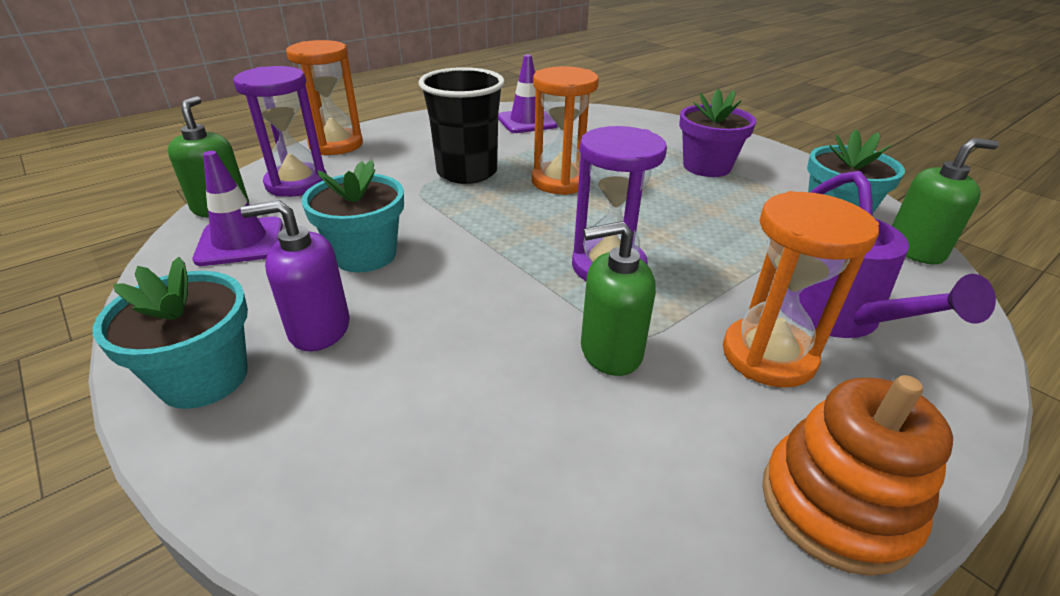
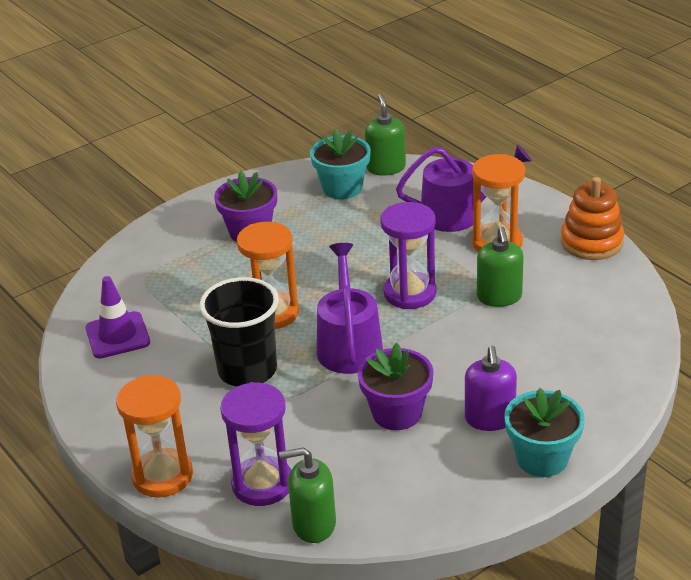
camera: 85 degrees left, 0 degrees up
purple traffic cone [192,151,283,266] -> none
turquoise flower pot [302,160,404,272] -> purple flower pot [358,343,434,430]
none -> purple watering can [317,243,383,374]

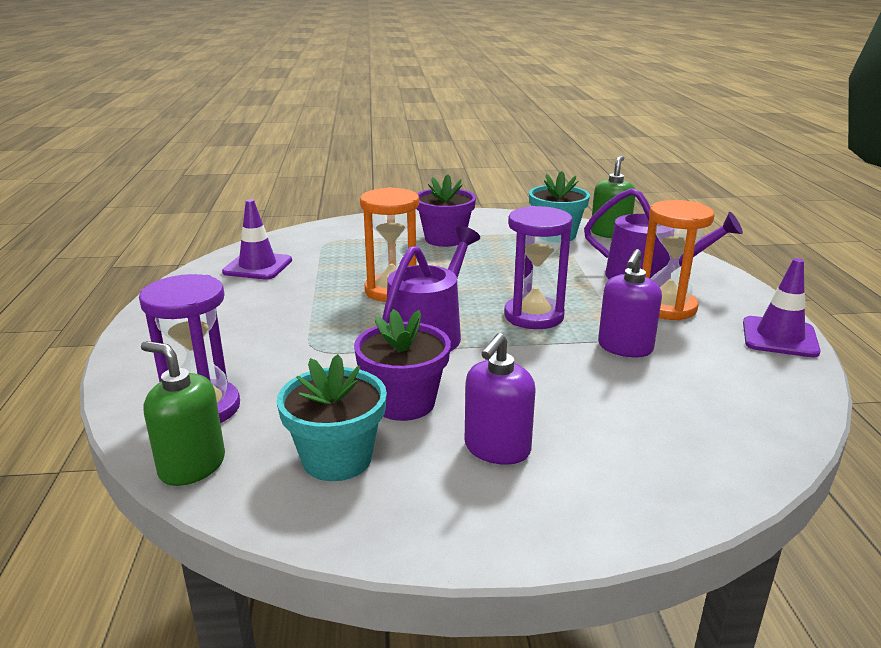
camera: 30 degrees right, 10 degrees down
orange hourglass [116,375,193,498] -> none
black cup [199,277,279,387] -> none
green soap dispenser [477,227,524,307] -> purple soap dispenser [598,249,662,357]
turquoise flower pot [504,388,585,477] -> turquoise flower pot moved to [277,354,387,481]
orange stacking toy [561,177,624,260] -> purple traffic cone [743,258,821,357]

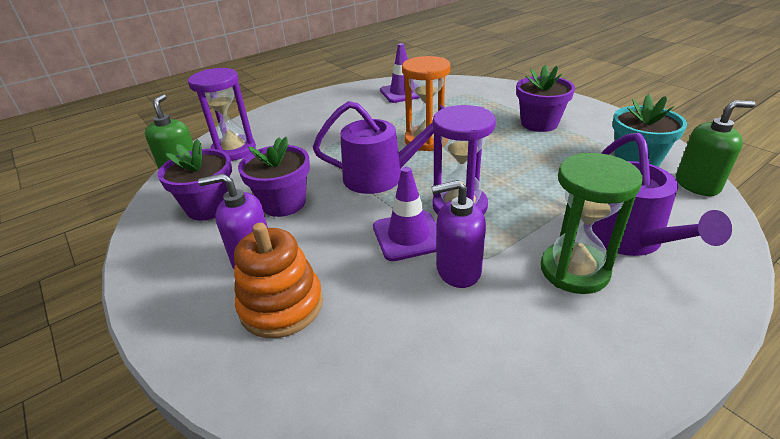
camera: 60 degrees right, 10 degrees up
turquoise flower pot [277,354,387,481] -> purple flower pot [157,139,232,221]
orange hourglass [642,200,715,321] -> green hourglass [541,153,643,294]
purple traffic cone [743,258,821,357] -> purple traffic cone moved to [373,167,437,261]
none -> orange stacking toy [234,223,323,338]

